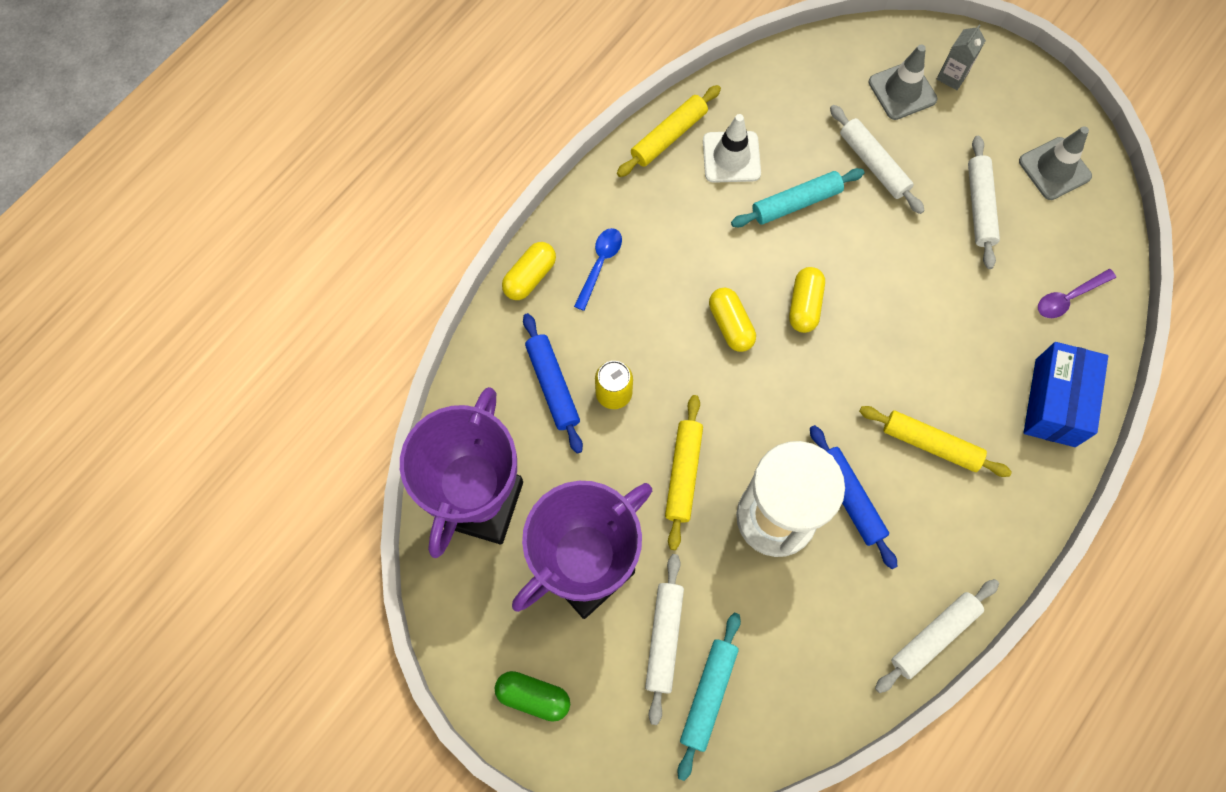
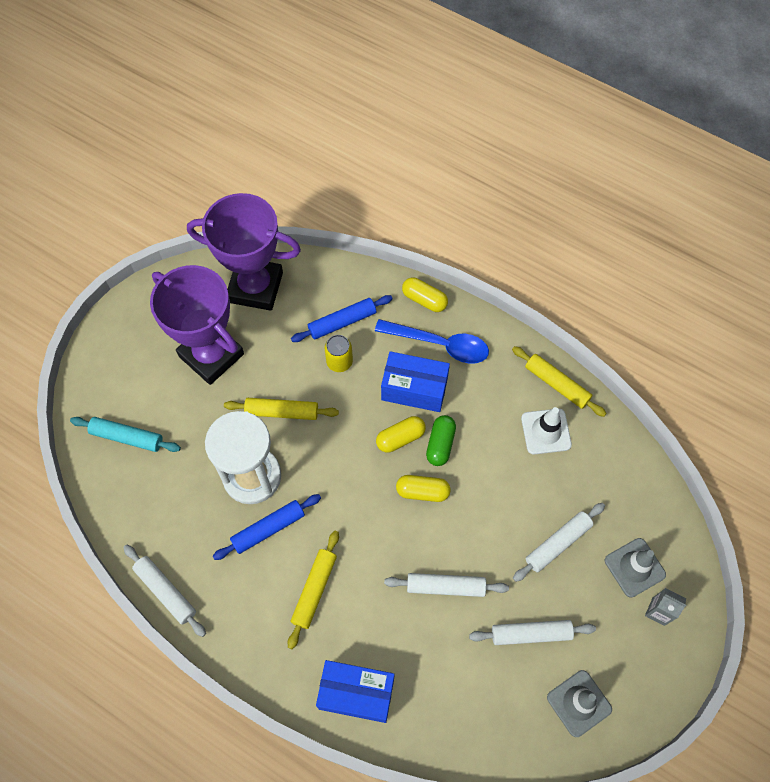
camera: 85 degrees right, 5 degrees down
green capsule [495,671,570,722] -> green capsule moved to [426,415,456,466]
blue spoon [574,228,622,311] -> blue spoon [375,319,489,364], size x1.69
white rolling pin [645,554,684,725] -> white rolling pin moved to [384,573,509,597]
turquoise rolling pin [731,168,864,227] -> none
purple spoon [1038,269,1116,318] -> none
none -> blue box [381,351,450,412]

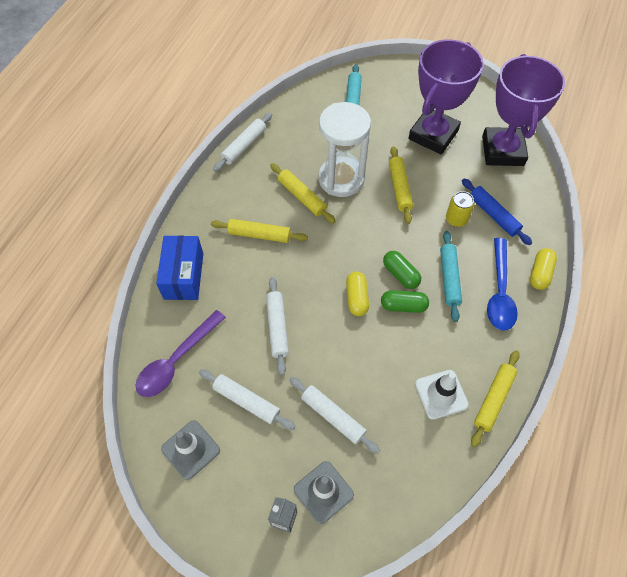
camera: 80 degrees right, 5 degrees down
blue rolling pin [213,494,321,560] -> yellow rolling pin [270,163,335,223]
yellow capsule [376,416,426,453] -> green capsule [383,251,421,289]
blue box [381,351,450,412] -> turquoise rolling pin [440,231,462,322]
white rolling pin [469,620,596,645] -> white rolling pin turned 45 degrees counterclockwise [199,369,295,430]
none -> purple spoon [135,310,226,397]

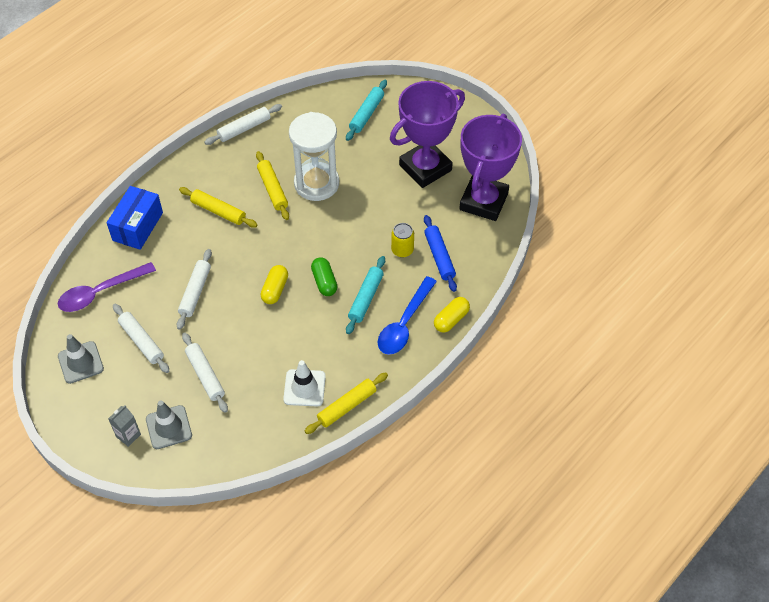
camera: 20 degrees right, 5 degrees down
green capsule [381,290,429,313] -> none
yellow rolling pin [389,146,413,224] -> none

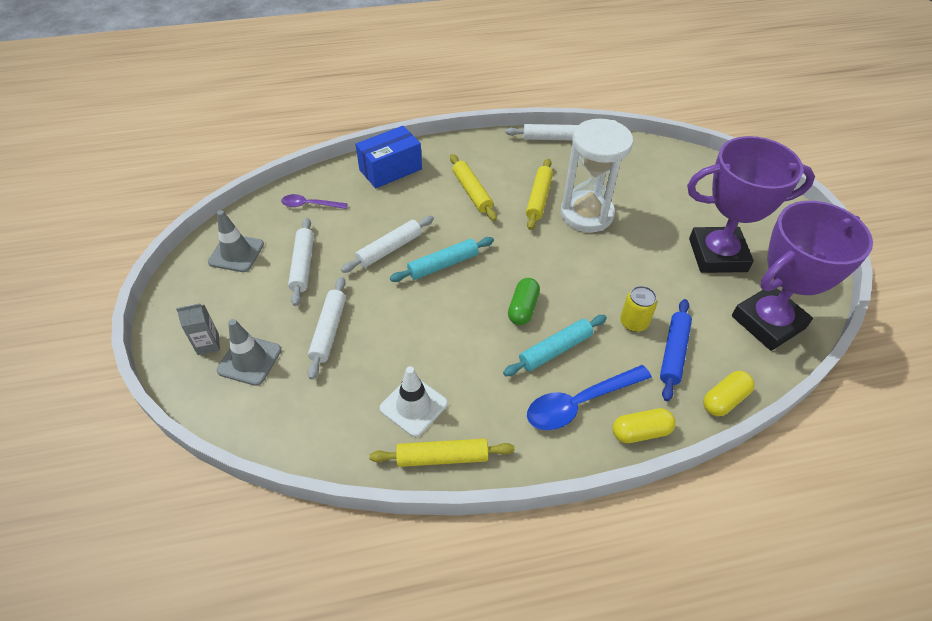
camera: 35 degrees right, 5 degrees down
purple spoon [58,262,156,312] -> purple spoon [281,194,348,209], size x0.59
yellow capsule [261,265,288,304] -> yellow capsule moved to [703,371,755,416]
turquoise rolling pin [346,80,387,141] -> turquoise rolling pin moved to [390,237,494,282]

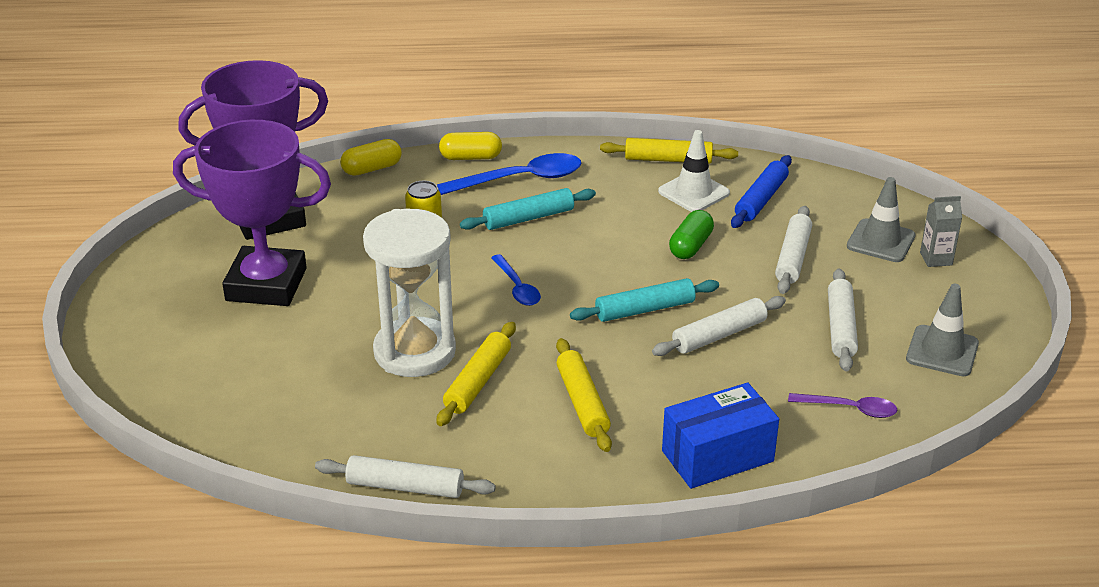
camera: 170 degrees left, 15 degrees down
green capsule [508,278,540,325] -> green capsule moved to [669,210,714,259]
blue rolling pin [660,299,692,401] -> blue rolling pin moved to [731,155,792,228]
none -> blue spoon [491,254,541,306]

